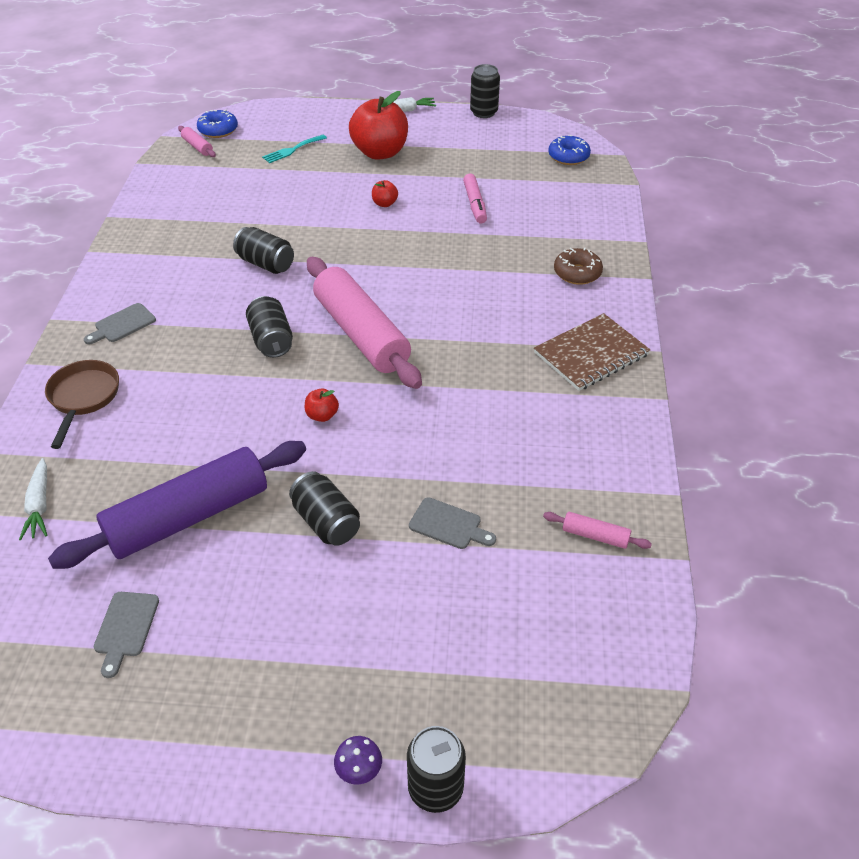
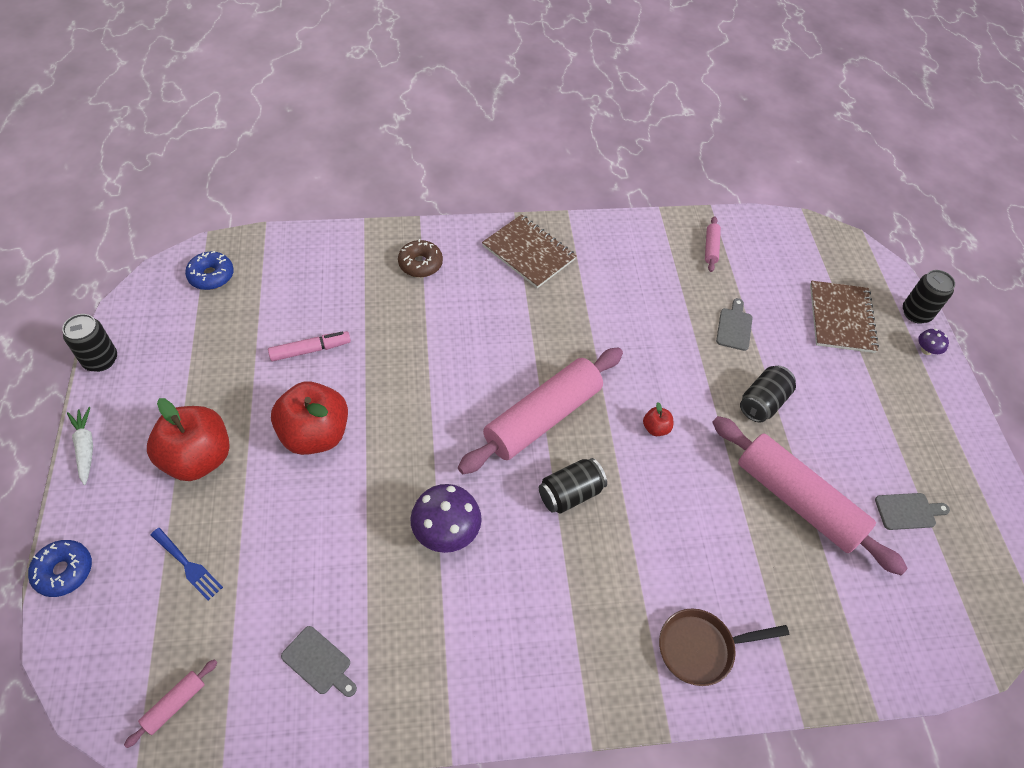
camera: 105 degrees left, 10 degrees up
white carrot [19,458,47,540] -> none
purple rolling pin [48,441,306,569] -> pink rolling pin [712,416,907,575]
grey cutting board [84,303,156,344] -> grey cutting board moved to [281,626,357,697]
blue donut [197,110,238,138] -> blue donut moved to [28,540,92,597]
black can [233,227,294,274] -> purple mushroom [411,484,482,553]
turquoise fork [262,135,327,163] -> blue fork [151,528,223,601]
red apple [372,180,398,207] -> red apple [271,381,348,455], size x2.36
none -> brown notebook [810,281,879,353]

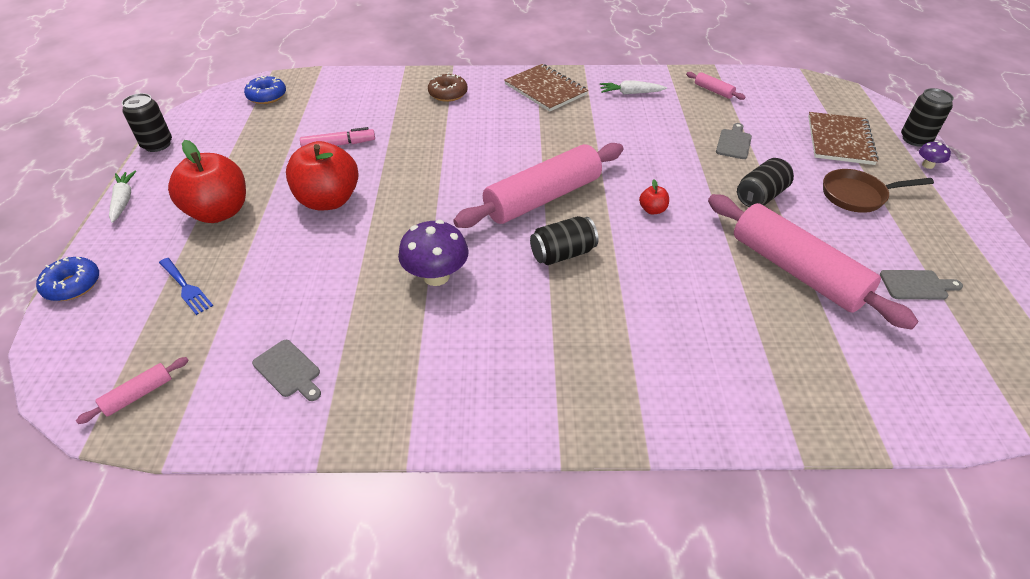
camera: 10 degrees right, 10 degrees down
brown pan [659,609,789,686] -> brown pan moved to [823,169,934,213]
pink rolling pin [705,216,721,272] -> pink rolling pin turned 60 degrees counterclockwise [686,72,746,100]
none -> white carrot [600,81,667,94]

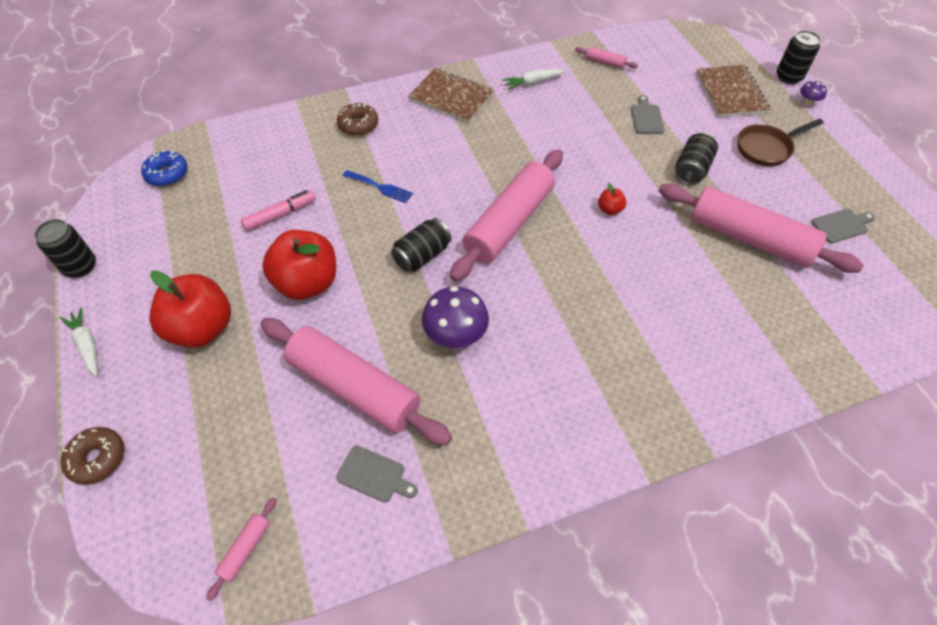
camera: 20 degrees left, 10 degrees up
blue donut [36,257,99,301] -> brown donut [61,427,124,485]
blue fork [159,258,213,315] -> blue fork moved to [343,170,413,203]
black can [530,216,598,265] -> black can moved to [391,218,451,272]
none -> pink rolling pin [260,318,452,445]

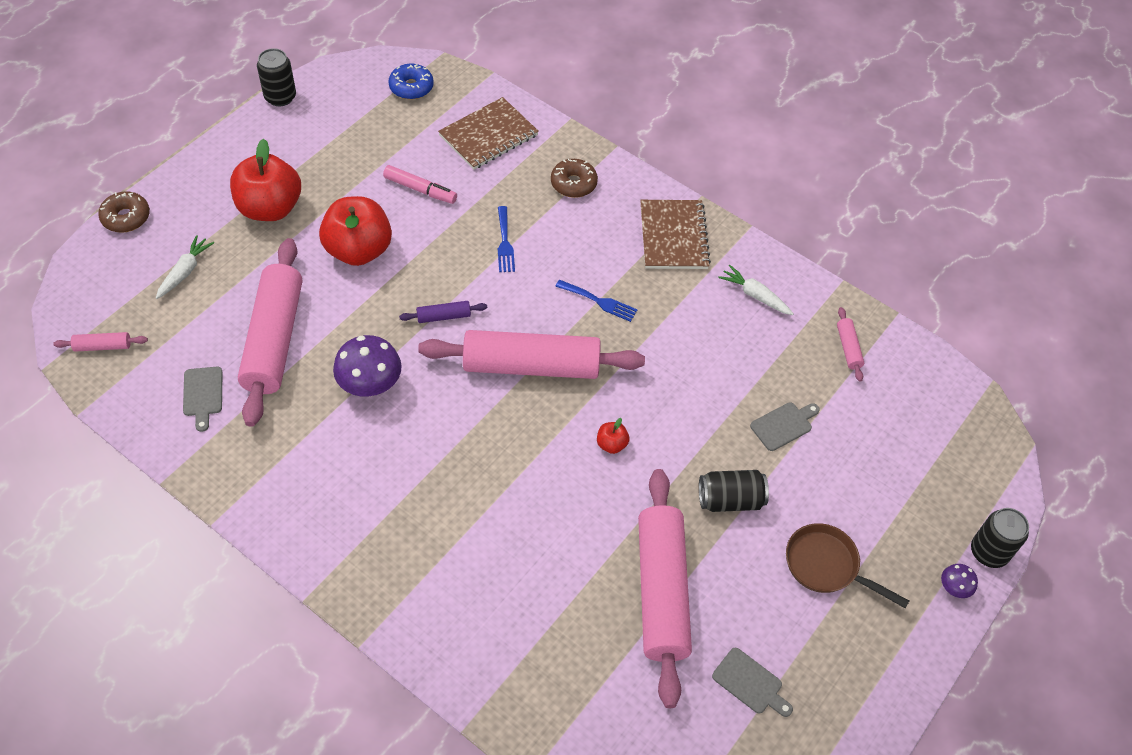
camera: 55 degrees right, 0 degrees up
white carrot [60,307,98,376] -> white carrot moved to [156,235,214,299]
black can [391,218,451,272] -> purple rolling pin [399,301,487,323]
brown notebook [696,65,771,117] -> brown notebook moved to [438,97,539,170]
none -> blue fork [555,280,638,322]

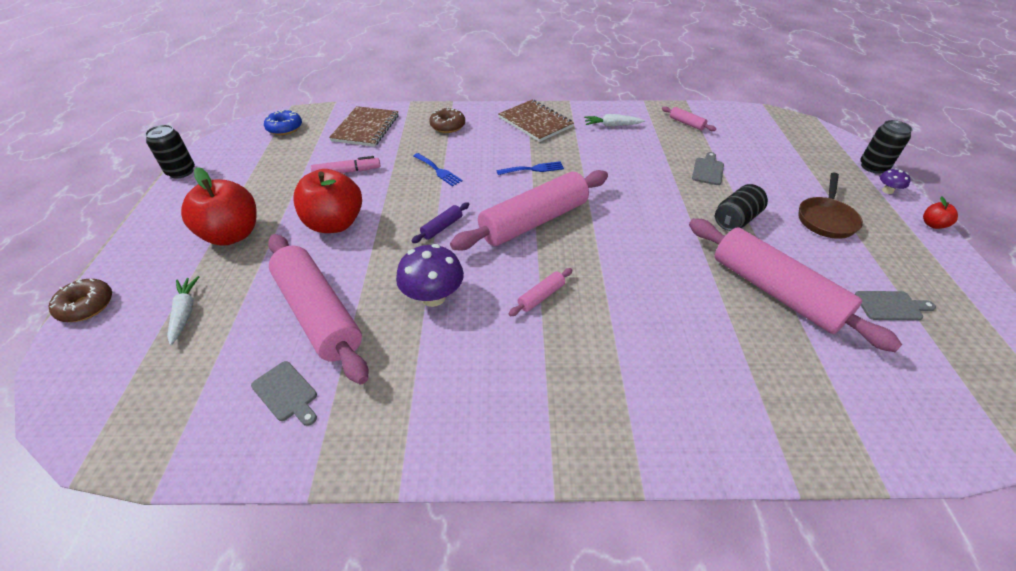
camera: 35 degrees left, 10 degrees down
pink rolling pin [53,332,148,352] -> pink rolling pin moved to [509,268,573,316]
red apple [597,418,629,454] -> red apple moved to [923,196,958,229]
brown pan [786,523,909,608] -> brown pan turned 60 degrees counterclockwise [799,173,863,239]

